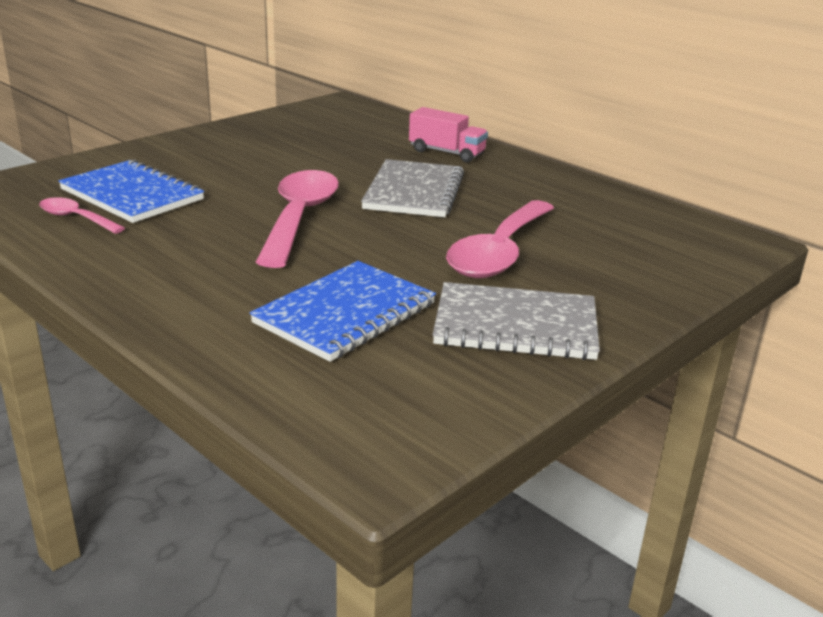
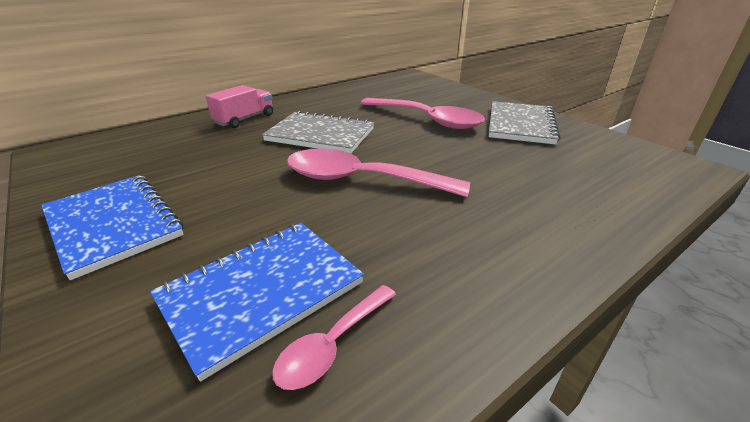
camera: 80 degrees left, 5 degrees up
blue notebook [250,261,436,362] -> blue notebook moved to [41,175,184,280]

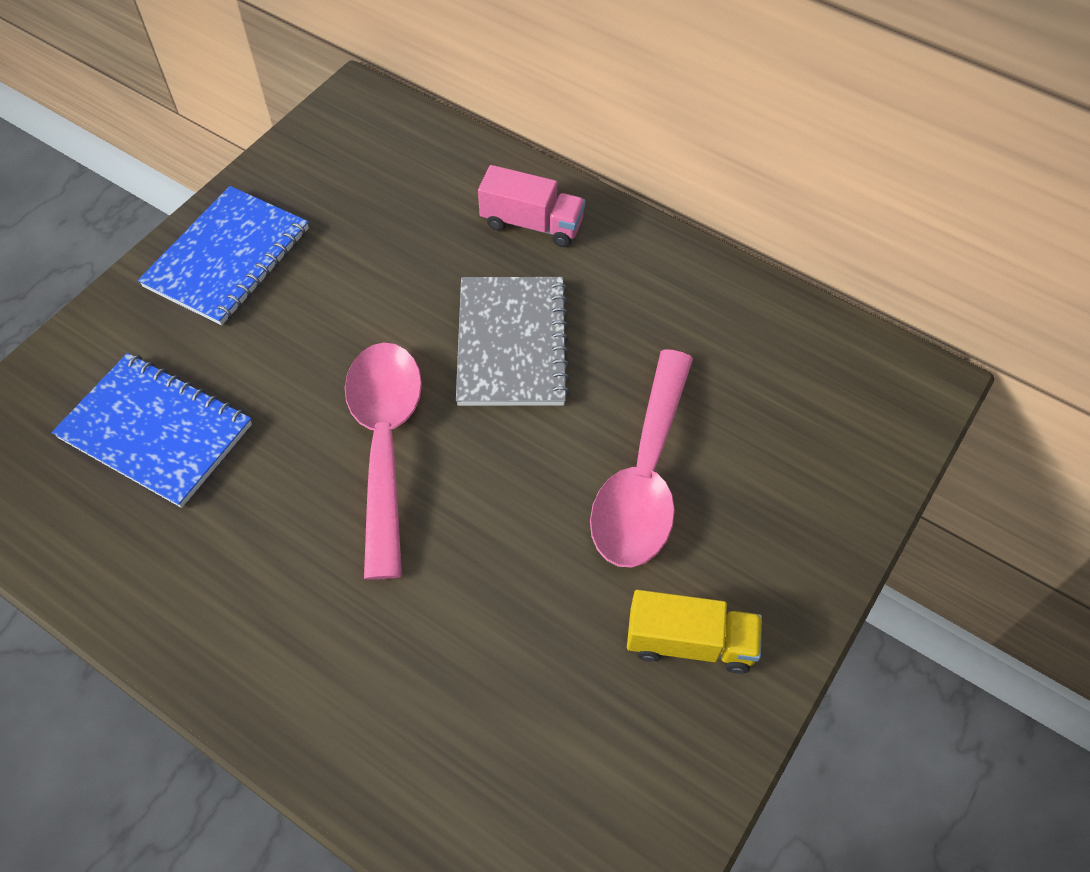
camera: 70 degrees right, 25 degrees up
pink spoon [272,285,396,390] -> none
grey notebook [489,101,560,144] -> yellow truck [627,590,762,674]

